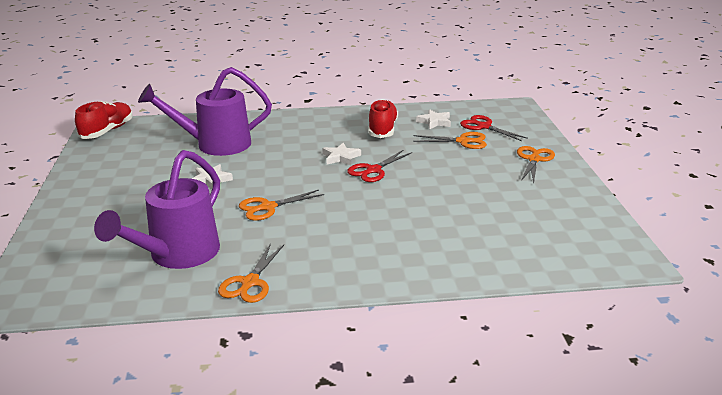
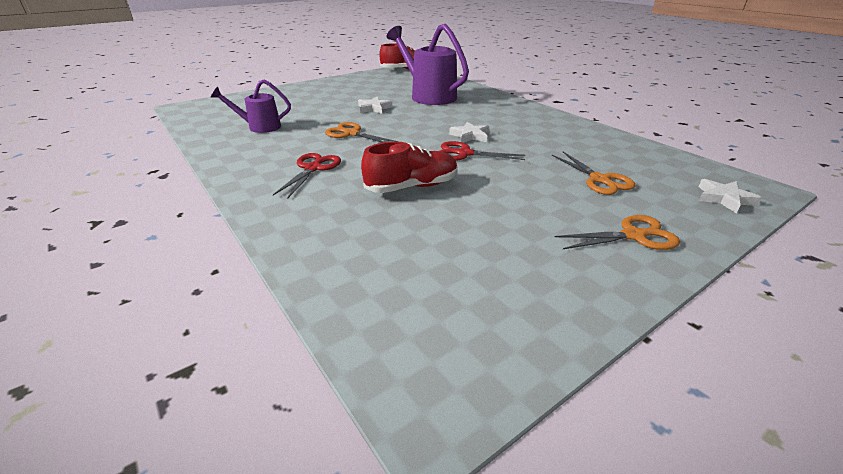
camera: 60 degrees right, 5 degrees up
purple watering can [94,150,220,269] -> purple watering can [211,80,291,133], size x0.57
orange scissors [218,243,284,303] -> none
red shoe [368,99,398,138] -> red shoe moved to [361,142,458,193]
white star [416,109,451,129] -> white star moved to [699,179,762,213]
red scissors [460,115,528,141] -> red scissors moved to [273,153,341,198]

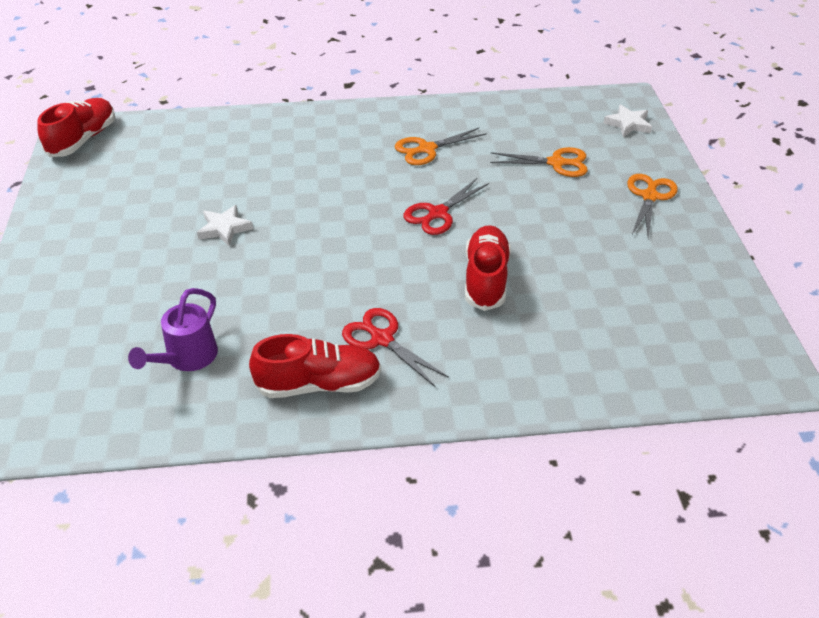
camera: 60 degrees left, 10 degrees up
orange scissors [325,122,399,143] -> orange scissors moved to [395,128,487,165]
purple watering can [387,24,469,105] -> none
white star [449,122,489,143] -> none
none -> red shoe [249,334,381,398]

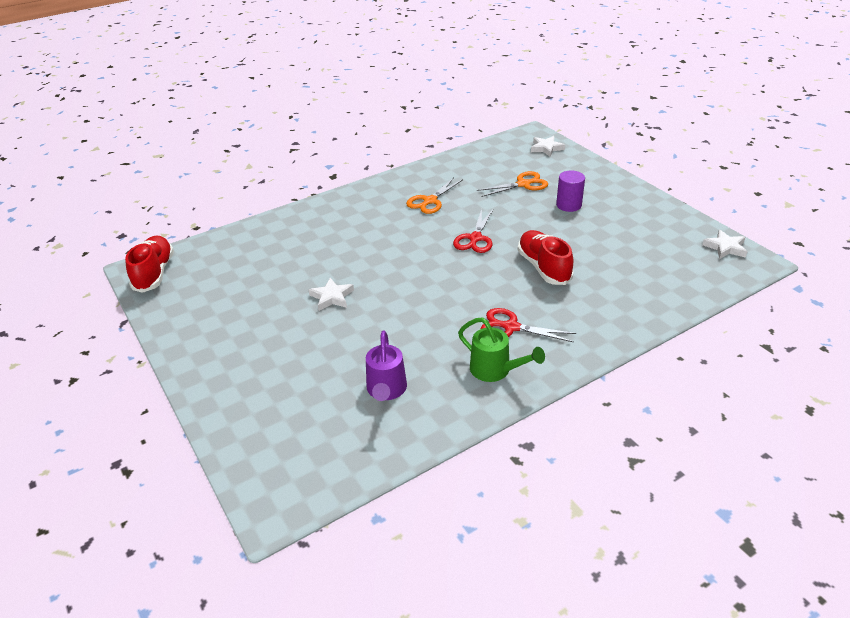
camera: 25 degrees left, 5 degrees down
red shoe [249,334,381,398] -> green watering can [458,317,545,382]
orange scissors [627,174,678,239] -> none
none -> purple cylinder [556,171,585,212]
none -> white star [702,230,747,259]

